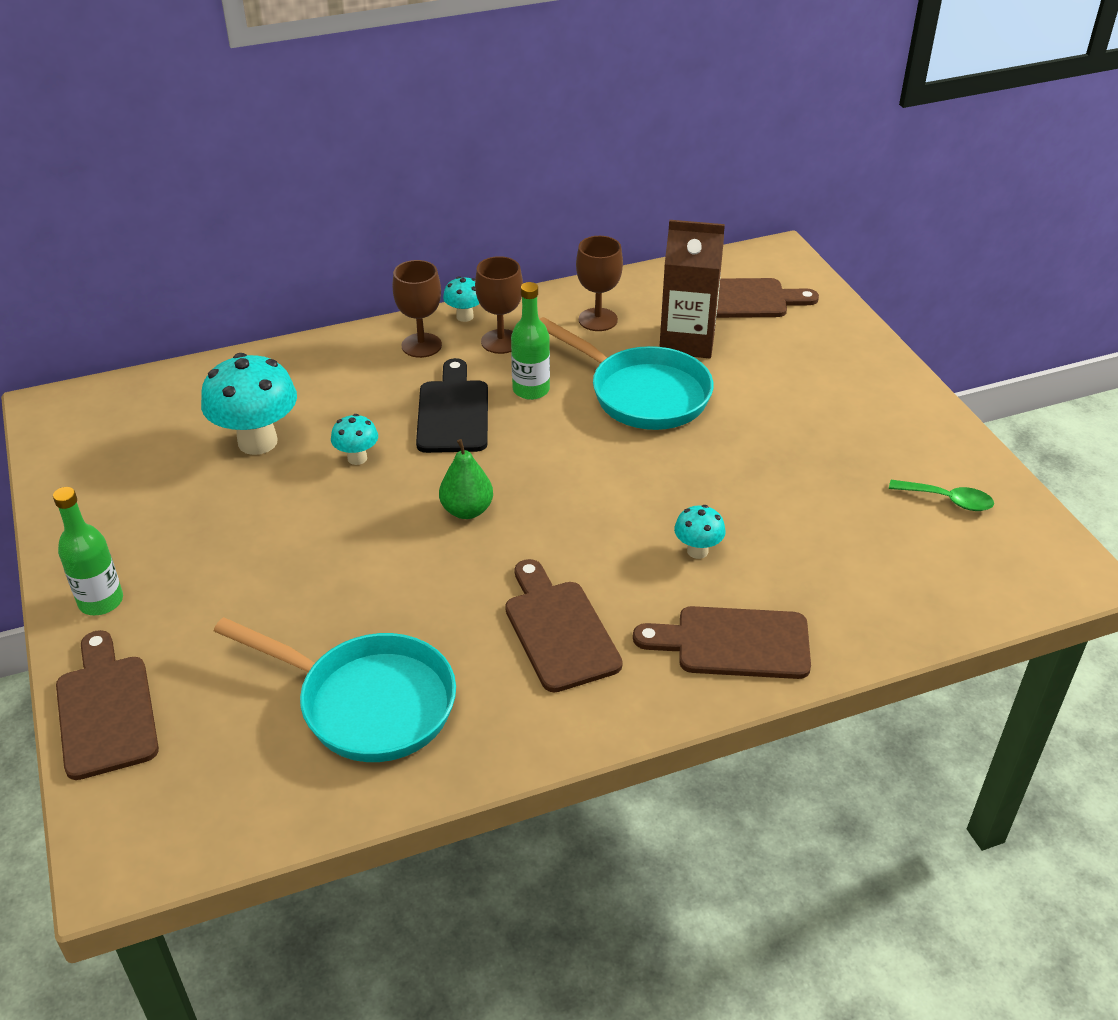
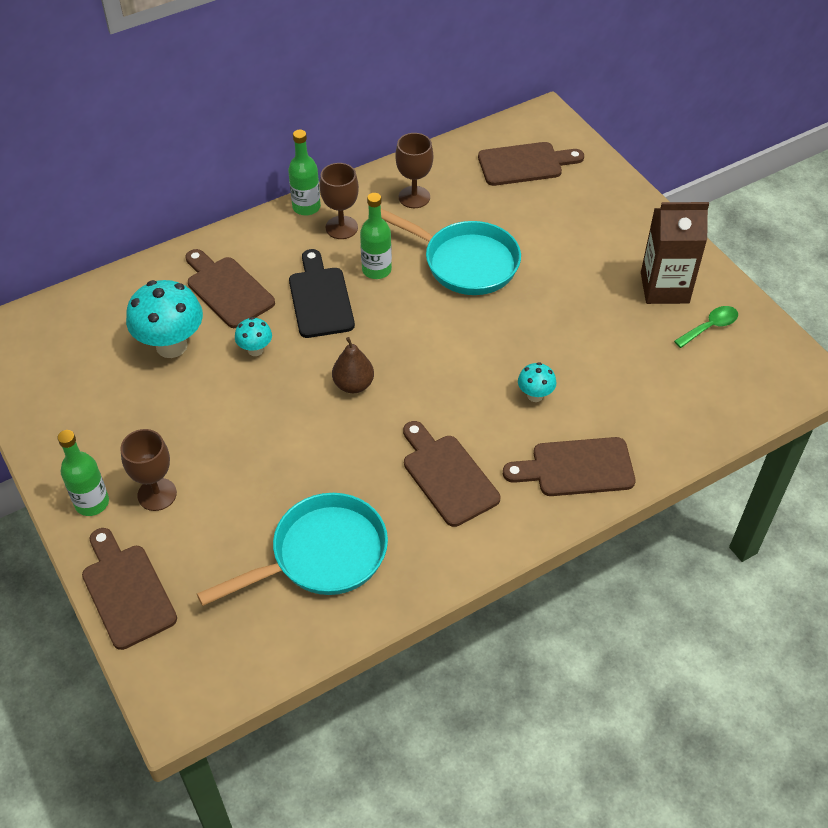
camera: 10 degrees left, 10 degrees up
turquoise pan [214,617,456,762] -> turquoise pan turned 45 degrees counterclockwise [197,493,388,606]
brown goblet [392,260,442,358] -> brown goblet moved to [121,429,177,511]
green pear [439,439,493,519] -> brown pear [332,337,374,393]
turquoise mushroom [443,276,479,322] -> green bottle [288,130,321,216]
brown carton [659,220,725,358] -> brown carton moved to [641,202,709,304]
green spoon [889,480,994,511] -> green spoon turned 45 degrees counterclockwise [674,306,738,348]
none -> brown cutting board [186,249,275,328]

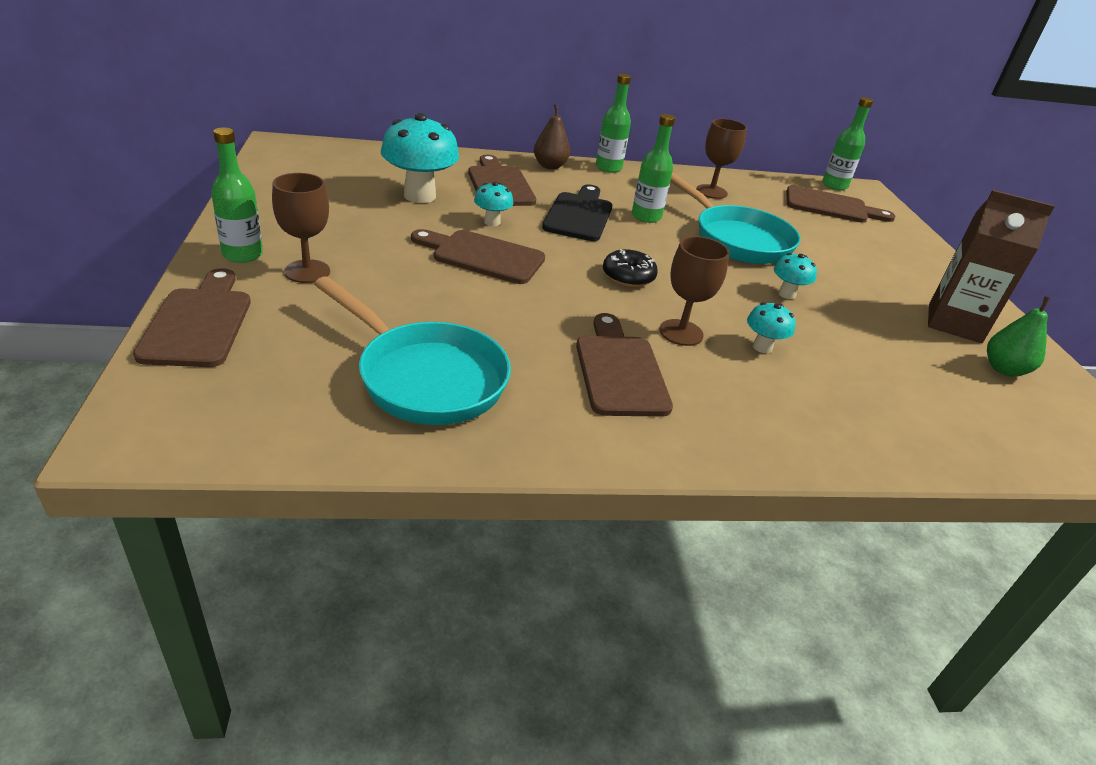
camera: 20 degrees right, 15 degrees down
turquoise pan [197,493,388,606] -> turquoise pan turned 45 degrees clockwise [314,276,511,425]
brown goblet [320,163,359,239] -> brown goblet moved to [659,236,730,346]
brown pear [332,337,374,393] -> brown pear moved to [534,105,570,169]
brown cutting board [503,437,636,496] -> brown cutting board moved to [411,229,545,284]
green spoon [674,306,738,348] -> green pear [987,297,1050,377]
none -> black donut [603,249,658,287]
none -> turquoise mushroom [774,253,817,299]
none -> green bottle [822,97,873,191]

